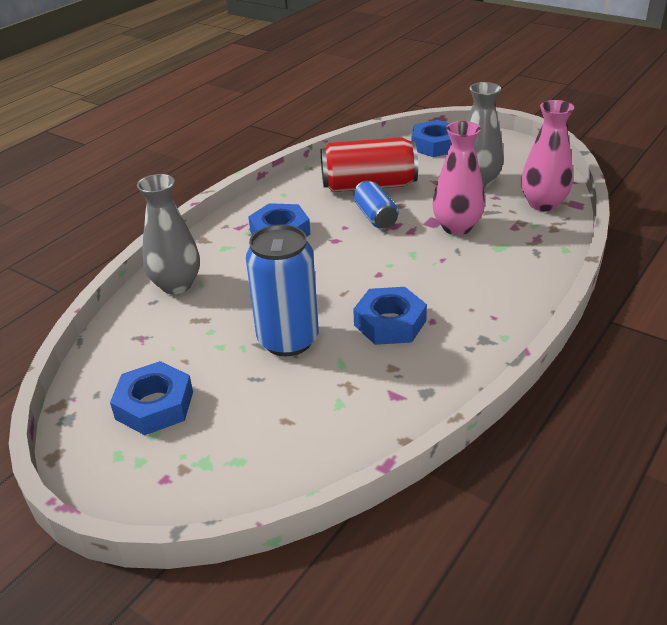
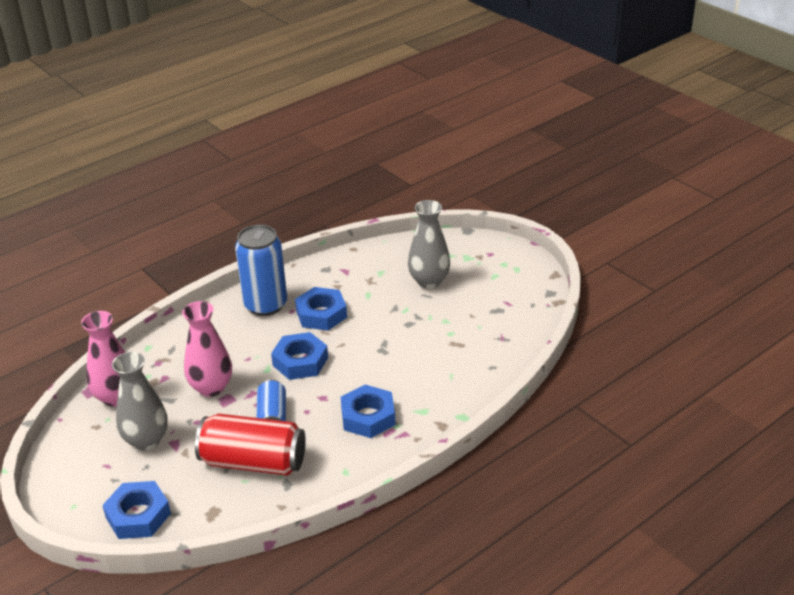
camera: 165 degrees left, 0 degrees up
blue nut [110,361,193,435] -> blue nut moved to [271,332,328,380]
grey vase [137,174,200,294] -> grey vase moved to [408,200,450,289]
blue can [246,225,319,357] -> blue can moved to [235,225,287,316]

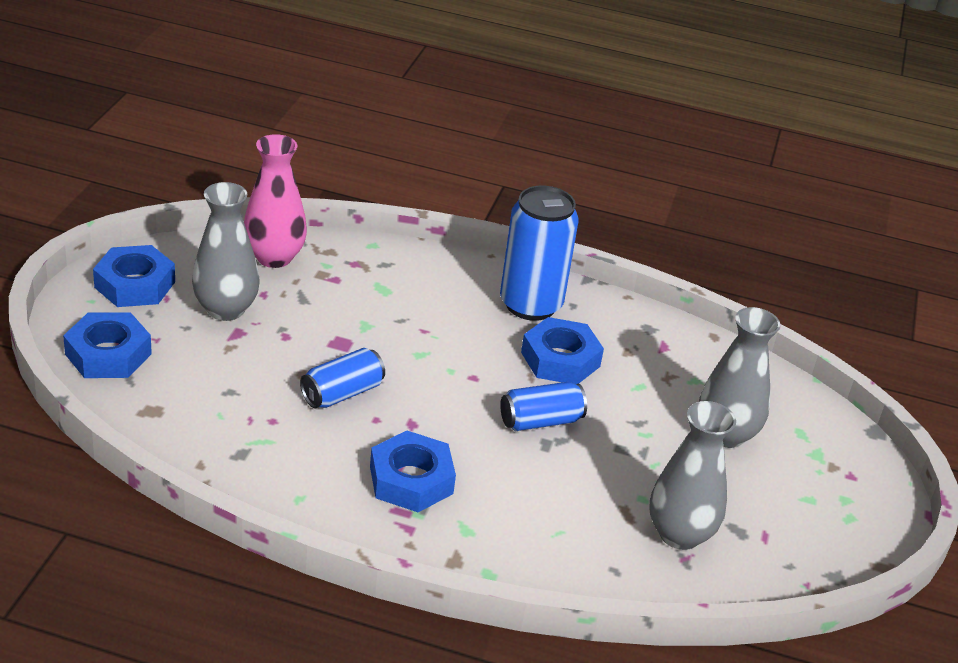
camera: 50 degrees right, 0 degrees up
pink vase [182,301,232,397] -> none
red can [195,414,306,476] -> none
blue nut [271,332,328,380] -> blue nut moved to [93,245,175,307]
none -> blue can [500,382,587,431]
none -> grey vase [649,401,736,550]

